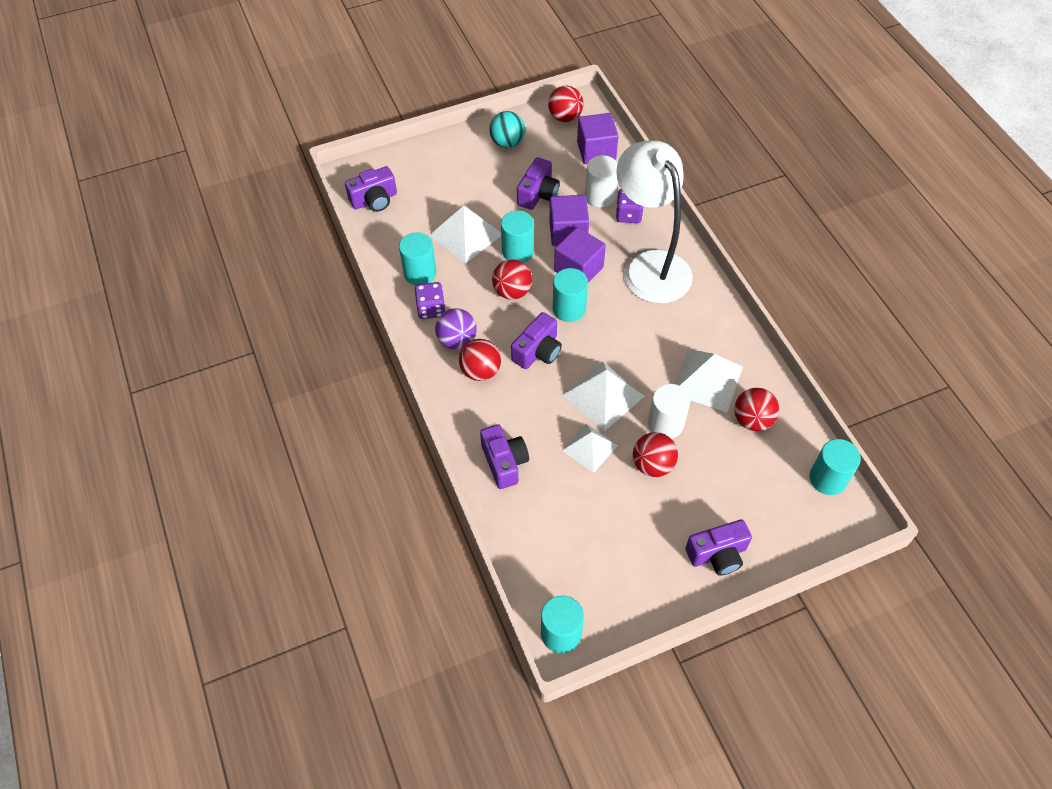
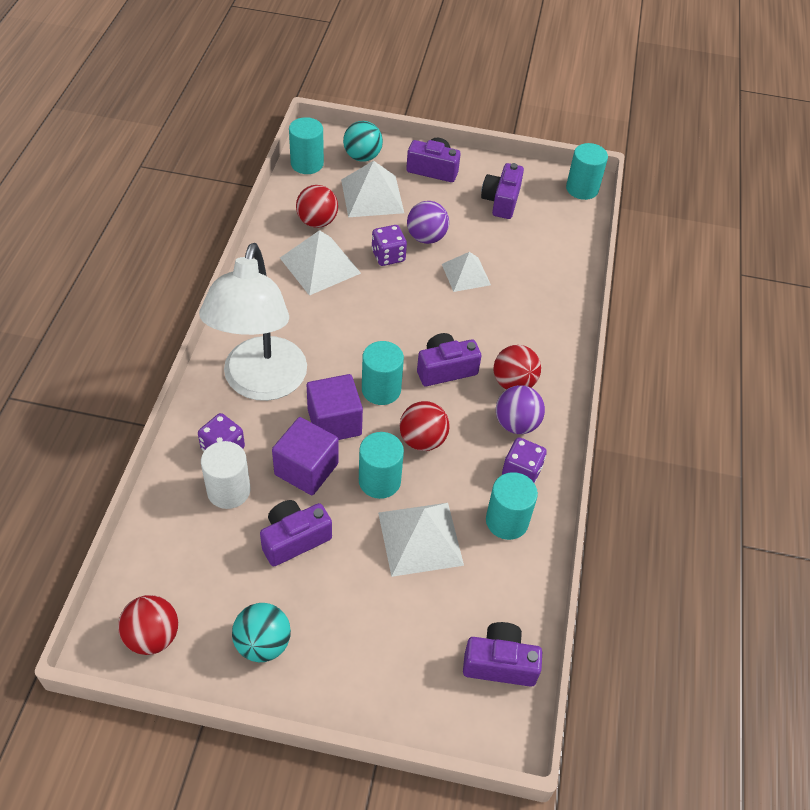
camera: 150 degrees left, 5 degrees down
purple camera [480,424,529,489] -> purple camera moved to [481,163,524,219]
white pyramid [563,361,644,431] -> white pyramid moved to [341,161,404,217]
purple cube [577,113,618,164] -> none
red ball [633,432,678,477] -> purple ball [407,201,449,244]
white cylinder [648,384,690,439] -> purple dice [372,225,407,266]
none -> turquoise ball [343,121,383,162]

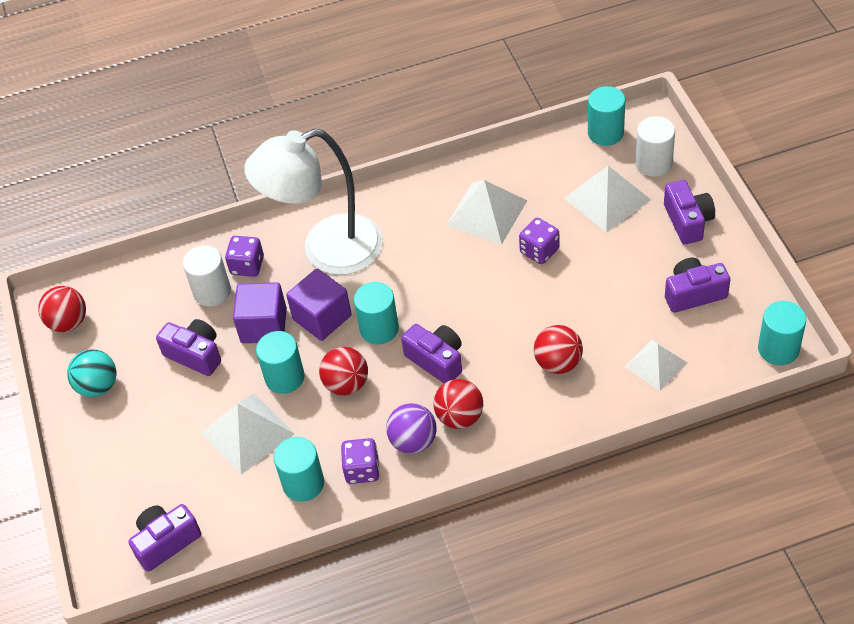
camera: 70 degrees right, 0 degrees up
red ball [296,185,338,228] -> red ball moved to [534,325,583,374]
turquoise ball [343,121,383,162] -> white cylinder [635,116,675,177]
purple ball [407,201,449,244] -> none
white pyramid [442,252,491,292] -> white pyramid moved to [625,339,688,391]
purple camera [463,622,542,687] -> purple camera turned 105 degrees counterclockwise [128,504,201,572]

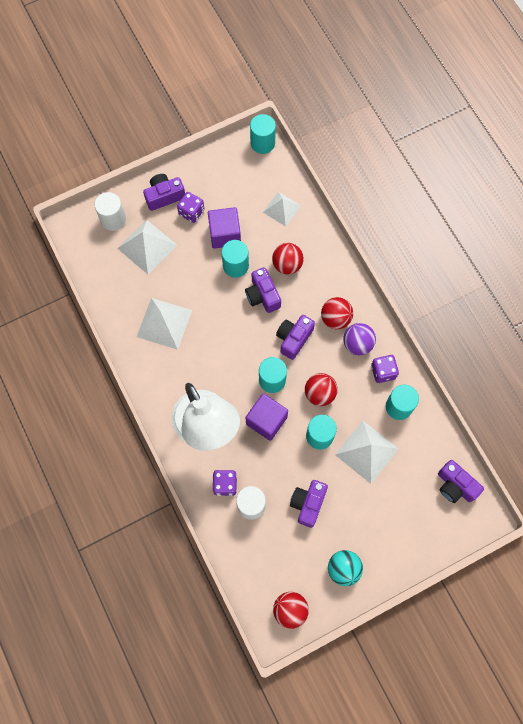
camera: 105 degrees left, 20 degrees up
purple cube [233,282,287,343] -> purple cube moved to [208,207,241,249]
purple dice [519,218,559,264] -> purple dice moved to [177,192,205,223]
turquoise cylinder [588,86,625,146] -> turquoise cylinder moved to [221,240,249,278]
purple camera [665,258,730,313] -> purple camera moved to [245,267,281,313]

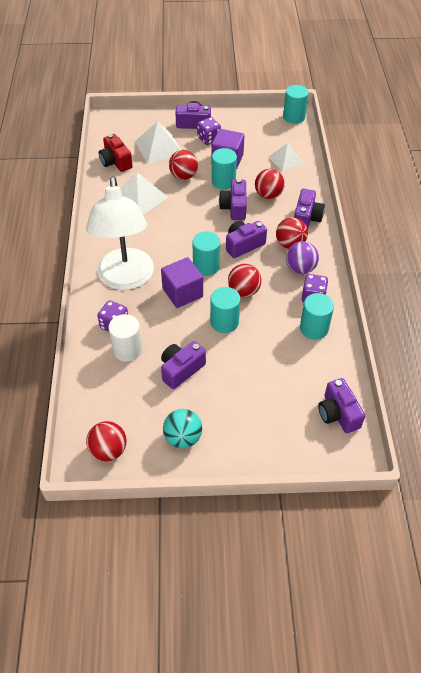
camera: 25 degrees right, 20 degrees down
white cylinder [94,192,126,231] -> none
white pyramid [335,421,399,484] -> none
none -> red camera [99,134,133,172]
none -> red ball [169,150,198,180]
none -> purple camera [294,189,325,229]

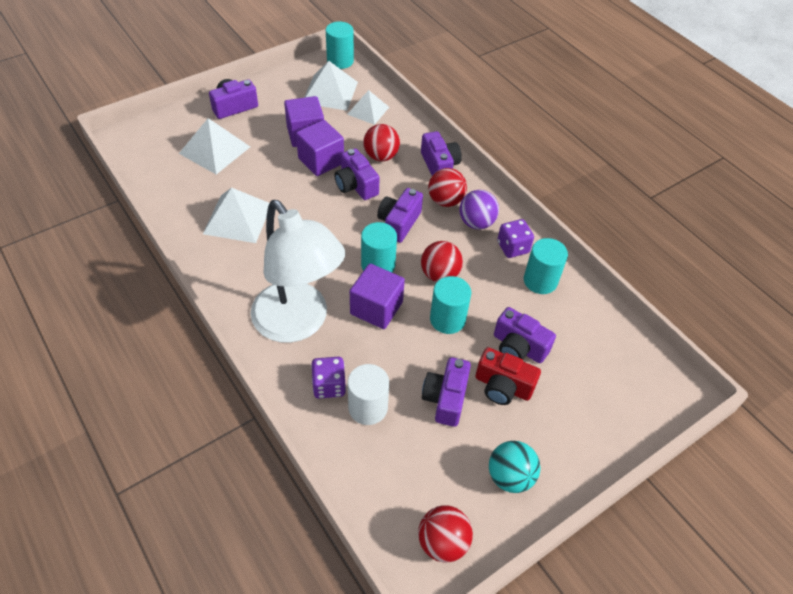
camera: 35 degrees left, 0 degrees up
red camera [99,134,133,172] -> red camera moved to [475,347,541,405]
red ball [169,150,198,180] -> none
purple dice [197,117,221,145] -> none
turquoise cylinder [212,148,237,190] -> purple cube [296,120,344,176]
purple camera [318,378,365,433] -> purple camera moved to [494,307,556,363]
none -> white pyramid [304,61,358,111]

